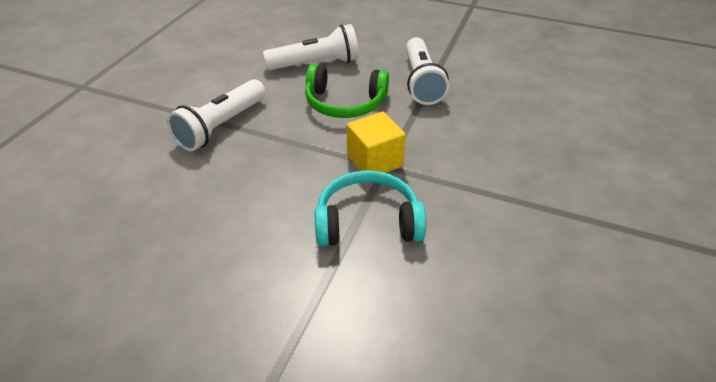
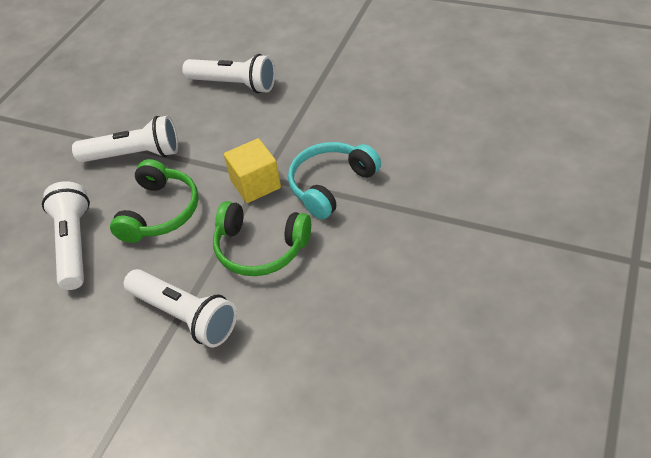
camera: 85 degrees left, 5 degrees up
turquoise headphones [315,170,426,246] -> turquoise headphones turned 45 degrees clockwise [288,142,381,219]
none -> white flashlight [182,54,275,93]
none -> green headphones [213,201,311,276]

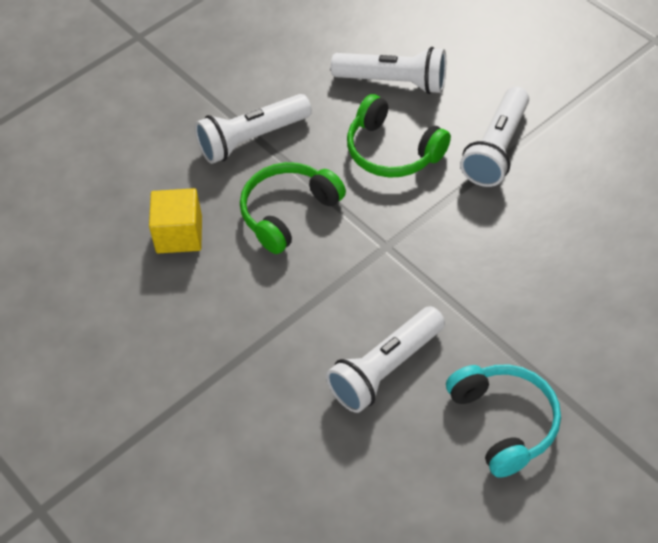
camera: 115 degrees right, 5 degrees up
white flashlight [182,54,275,93] -> white flashlight moved to [326,306,445,413]
yellow cube [224,138,281,203] -> yellow cube moved to [149,188,202,253]
turquoise headphones [288,142,381,219] -> turquoise headphones moved to [446,365,561,478]

